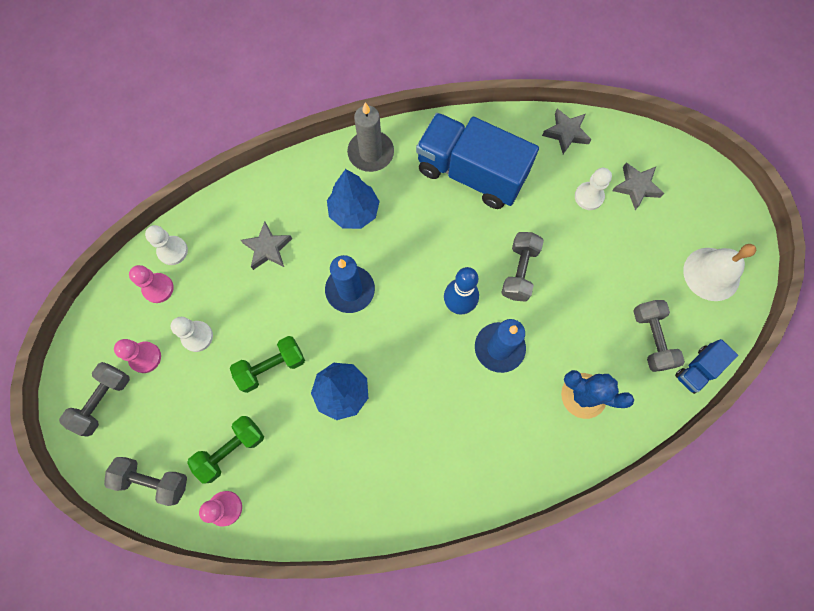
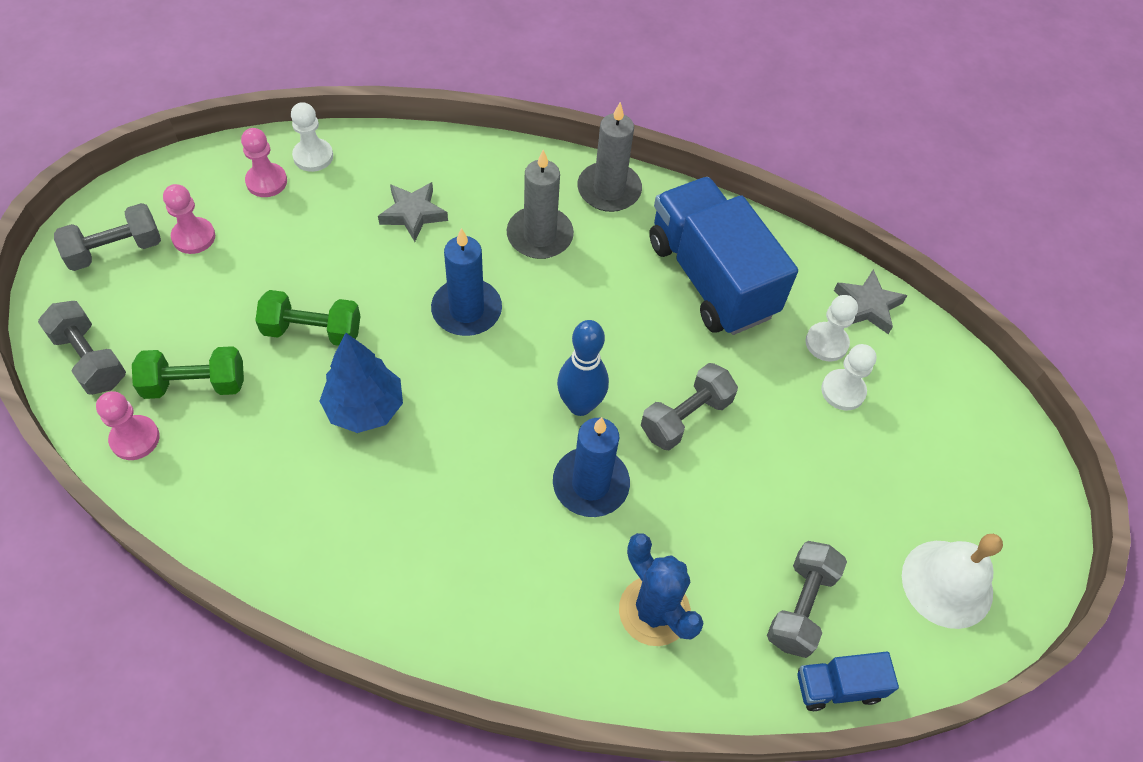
camera: 30 degrees right, 15 degrees down
white pawn [171,317,213,352] -> white pawn moved to [805,295,858,361]
blue tree [327,169,380,229] -> grey candle [507,150,574,259]
grey star [612,163,664,210] -> none

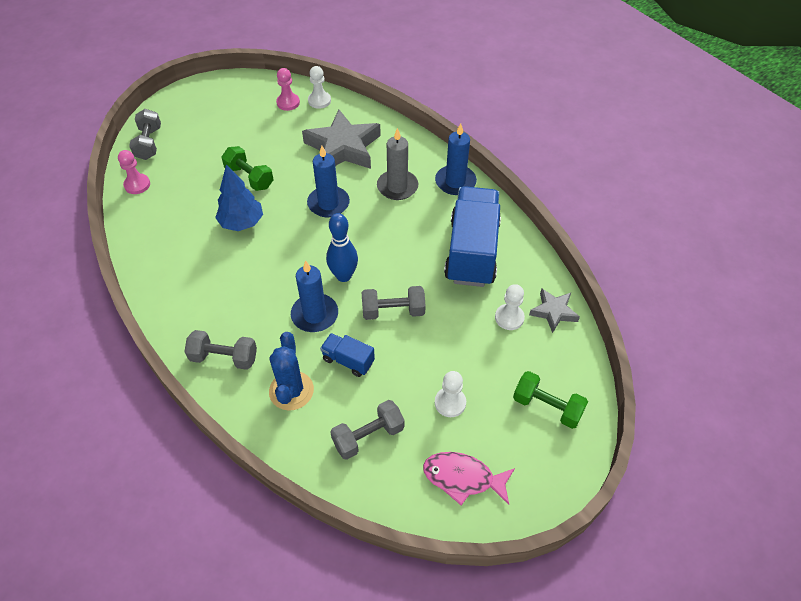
camera: 40 degrees right, 5 degrees down
grey dumbbell [54,203,161,271] -> grey dumbbell moved to [184,330,257,370]
green dumbbell [132,346,244,399] -> green dumbbell moved to [513,371,588,429]
pink pawn [163,184,215,254] -> none
grey star [378,182,448,242] -> grey star [302,110,381,169], size x1.92
grey candle [577,102,642,212] -> blue candle [435,123,477,195]
blue truck [797,652,899,711] -> blue truck moved to [320,333,375,377]
white pawn [821,344,876,410] -> white pawn moved to [435,371,466,417]
white bell [902,534,1003,629] -> pink fish [423,452,515,505]

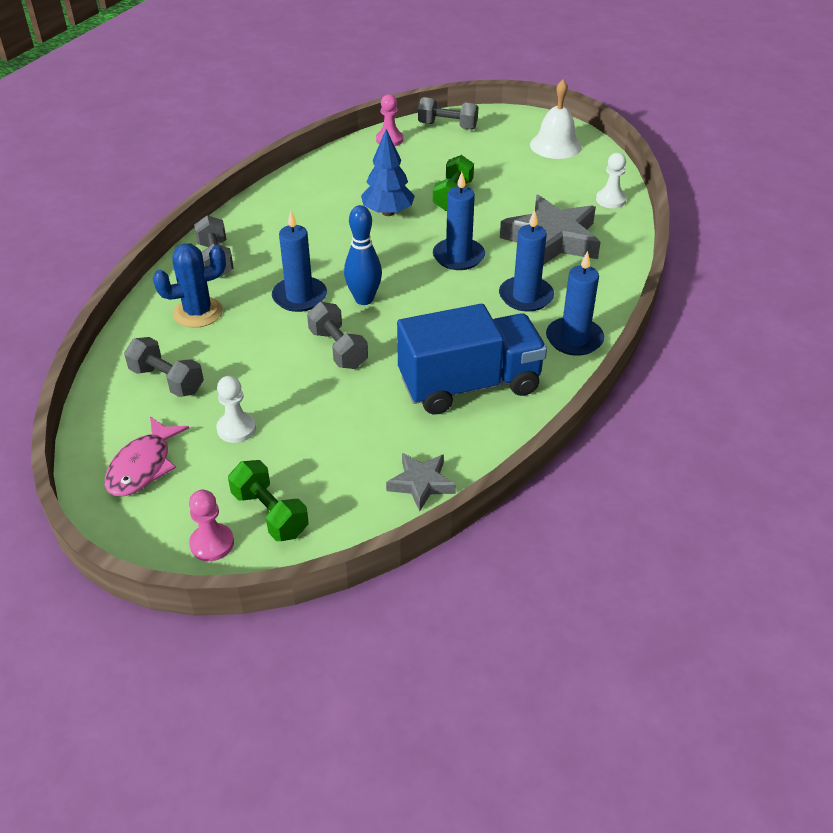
camera: 65 degrees right, 10 degrees down
grey dumbbell [129,109,161,160] -> grey dumbbell turned 45 degrees clockwise [418,97,478,130]
pink pawn [276,68,300,111] -> pink pawn moved to [189,490,234,561]
blue truck [320,333,375,377] -> none
grey candle [377,128,418,200] -> blue candle [499,210,554,312]
pink fish [423,452,515,505] -> pink fish turned 150 degrees counterclockwise [105,416,189,496]
white pawn [495,284,525,330] -> none
green dumbbell [513,371,588,429] -> green dumbbell turned 45 degrees counterclockwise [228,460,309,541]
none -> white bell [530,80,582,159]

